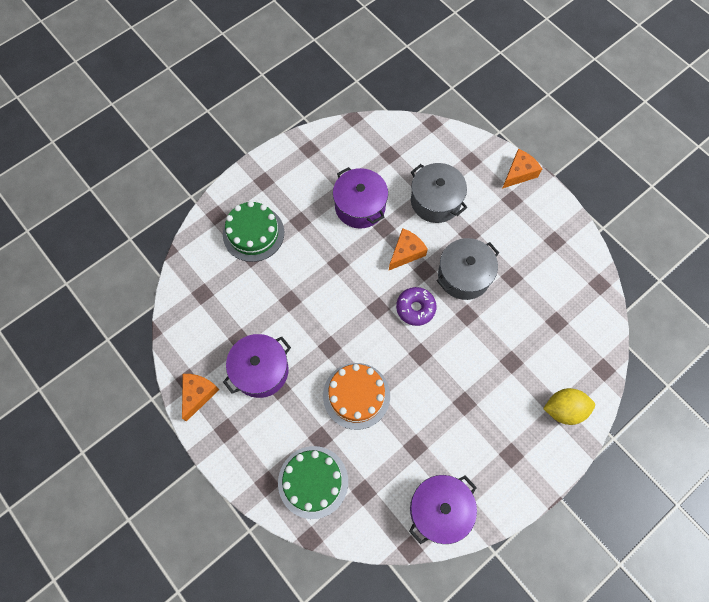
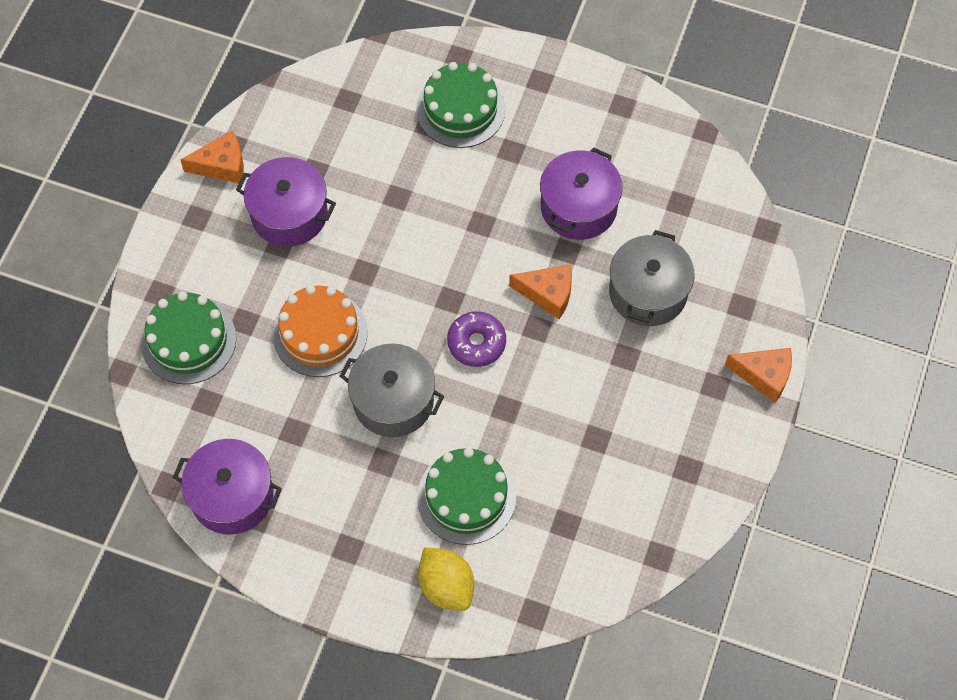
camera: 60 degrees right, 5 degrees down
grey pot [437,238,499,300] -> grey pot moved to [340,343,444,437]
none -> green cake [417,447,516,545]

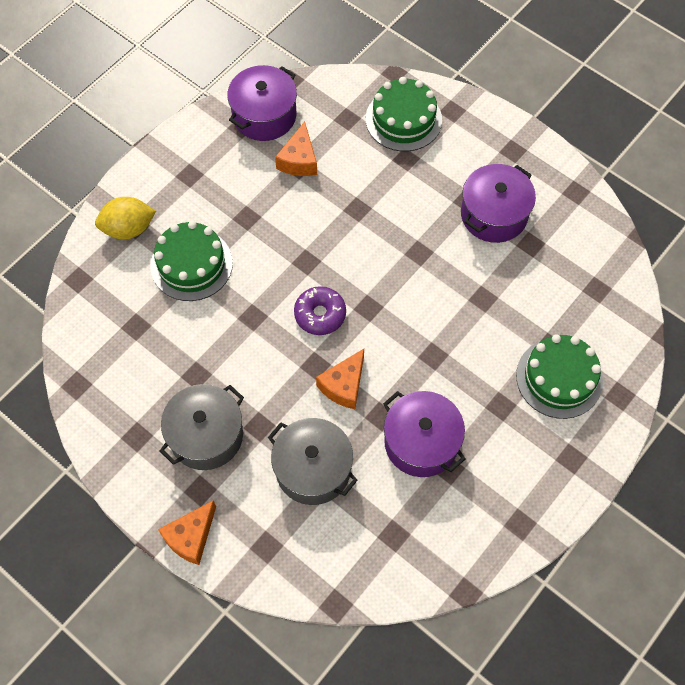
camera: 110 degrees right, 0 degrees up
orange cheese [180,131,244,183] -> orange cheese moved to [275,121,317,176]
orange cake [273,285,368,377] -> none
grey pot [340,343,444,437] -> grey pot moved to [160,384,244,470]

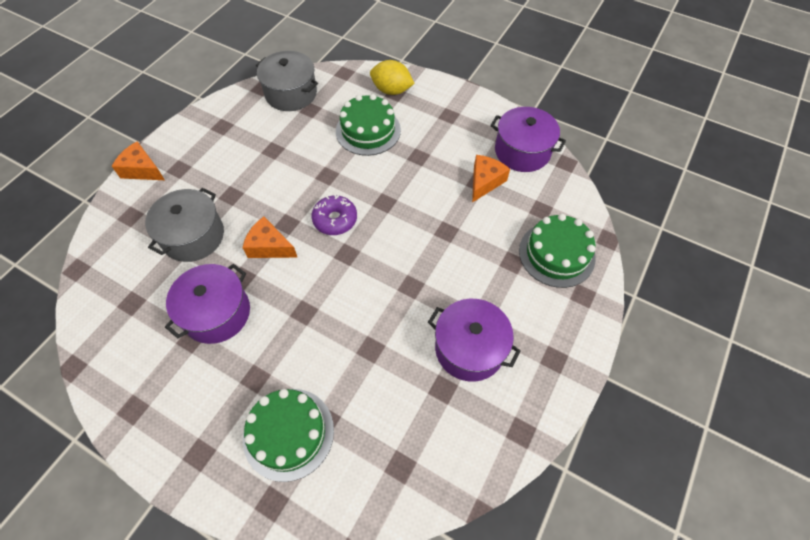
camera: 80 degrees right, 5 degrees down
yellow lemon [95,197,156,240] -> yellow lemon turned 45 degrees counterclockwise [370,60,415,95]
grey pot [160,384,244,470] -> grey pot moved to [256,51,318,111]
orange cheese [275,121,317,176] -> orange cheese turned 120 degrees clockwise [472,155,510,203]

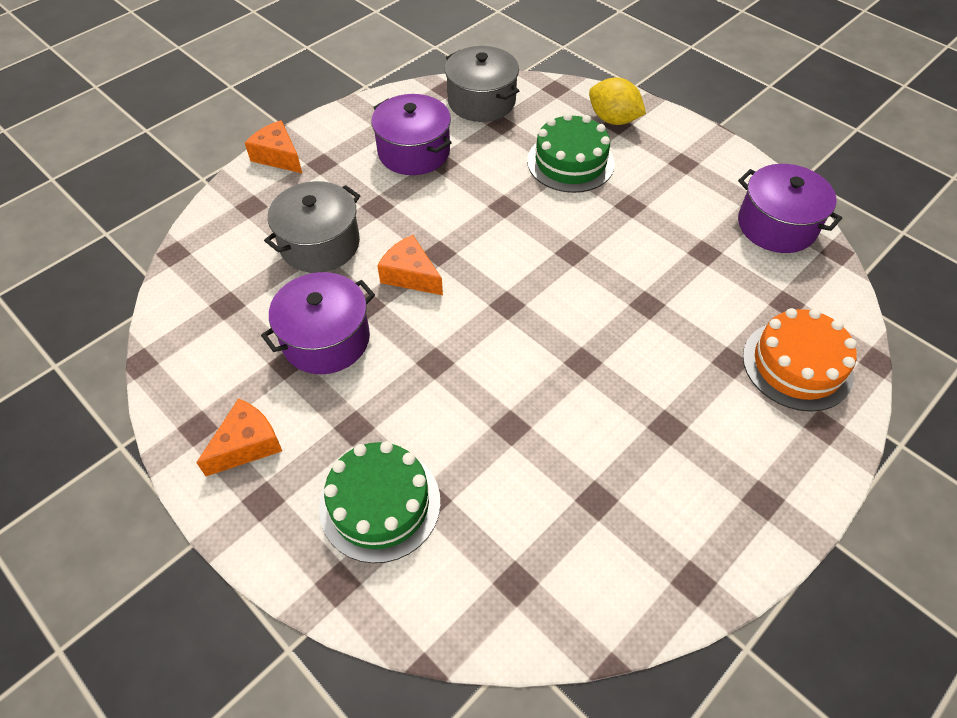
camera: 15 degrees right, 5 degrees down
purple donut [311,195,357,235] -> none
purple pot [428,299,520,382] -> purple pot moved to [371,94,452,175]
orange cheese [472,155,510,203] -> orange cheese moved to [196,398,282,476]
green cake [519,214,596,288] -> orange cake [743,308,857,412]

